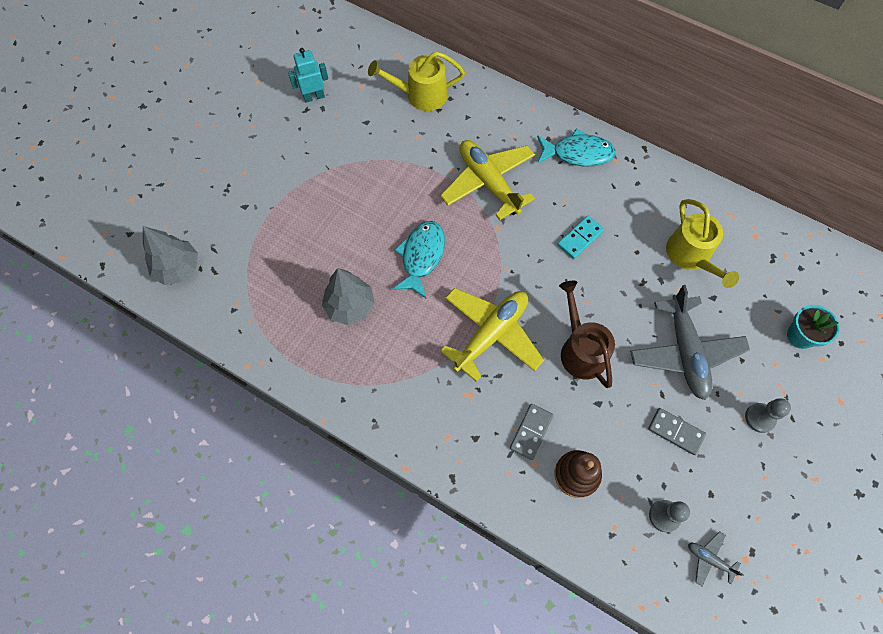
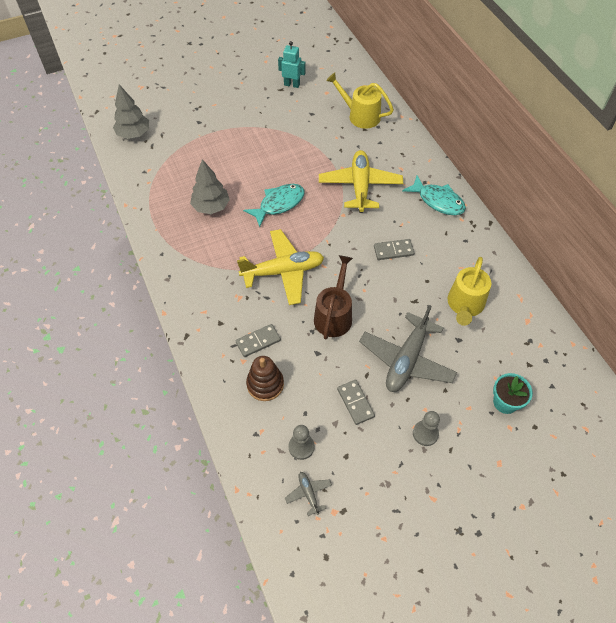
camera: 35 degrees right, 10 degrees down
turquoise domino [557,216,604,259] -> grey domino [374,239,414,260]

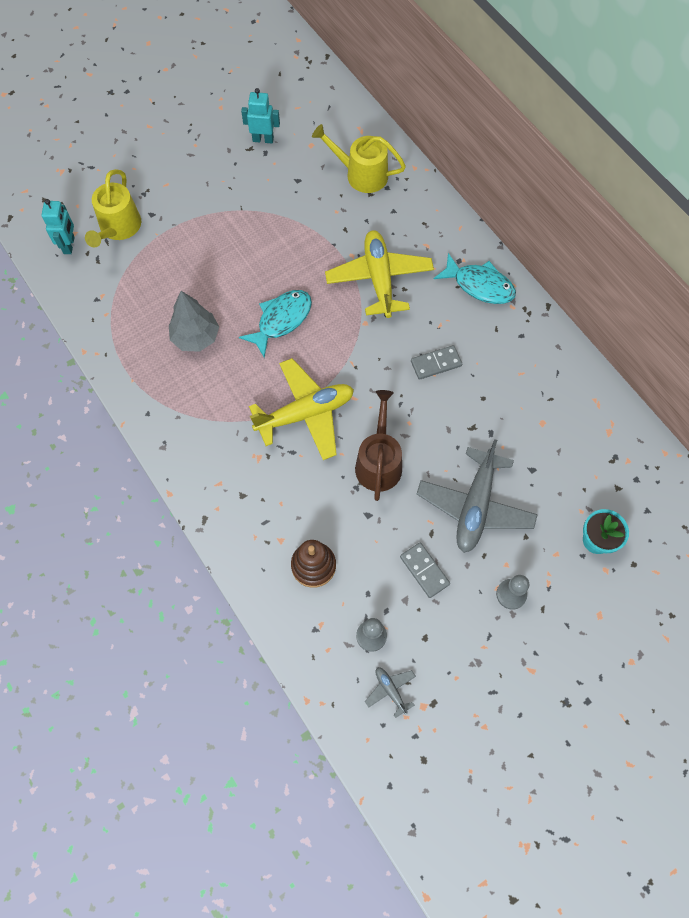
camera: 10 degrees left, 10 degrees up
grey tree [113,85,149,139] -> turquoise robot [42,199,75,254]
grey domino [236,324,281,357] -> none
yellow watering can [447,257,491,326] -> yellow watering can moved to [85,169,141,247]

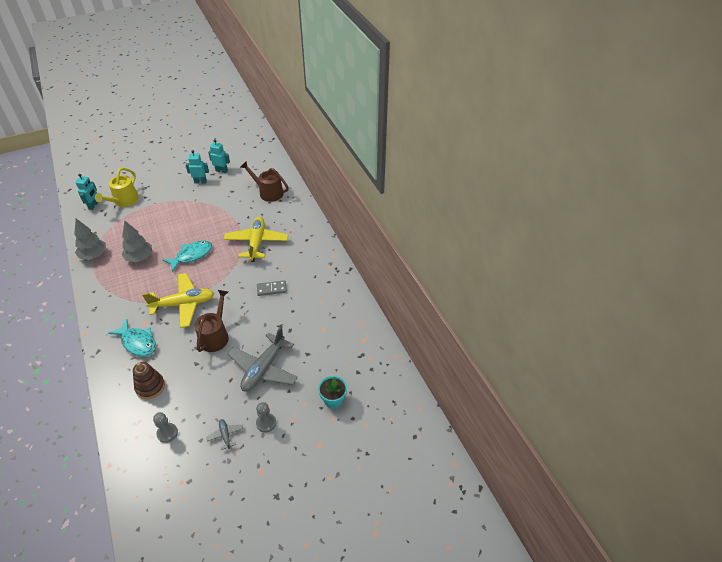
camera: 10 degrees right, 20 degrees down
yellow watering can [312,124,406,193] -> brown watering can [241,161,289,202]
grey plane [365,667,416,718] -> grey plane moved to [206,419,243,450]
grey domino [400,542,450,598] -> none
turquoise fish [434,253,516,304] -> turquoise fish moved to [108,319,156,357]
none -> grey tree [74,219,106,260]
none -> turquoise robot [186,150,209,184]

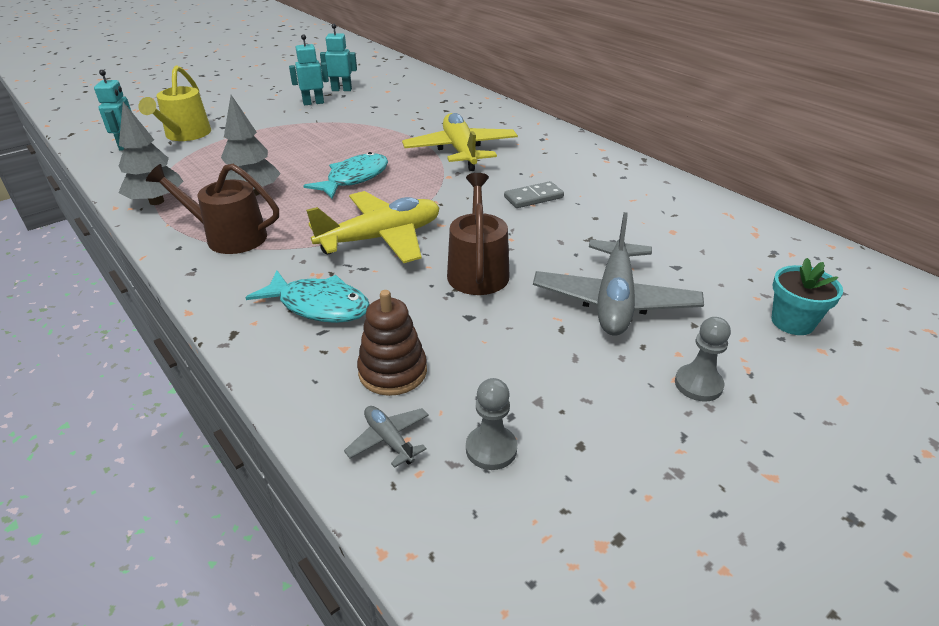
camera: 15 degrees left, 10 degrees down
grey plane [206,419,243,450] -> grey plane moved to [344,406,429,468]
brown watering can [241,161,289,202] -> brown watering can moved to [146,164,279,254]

